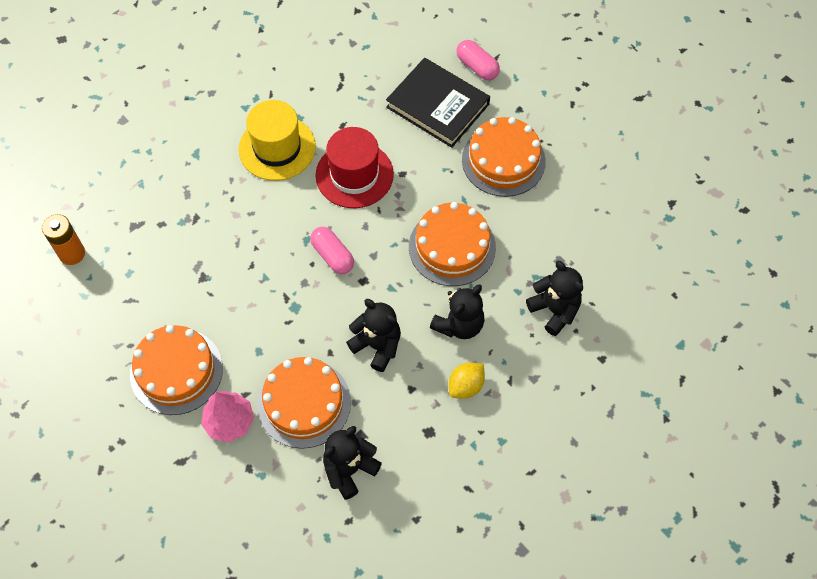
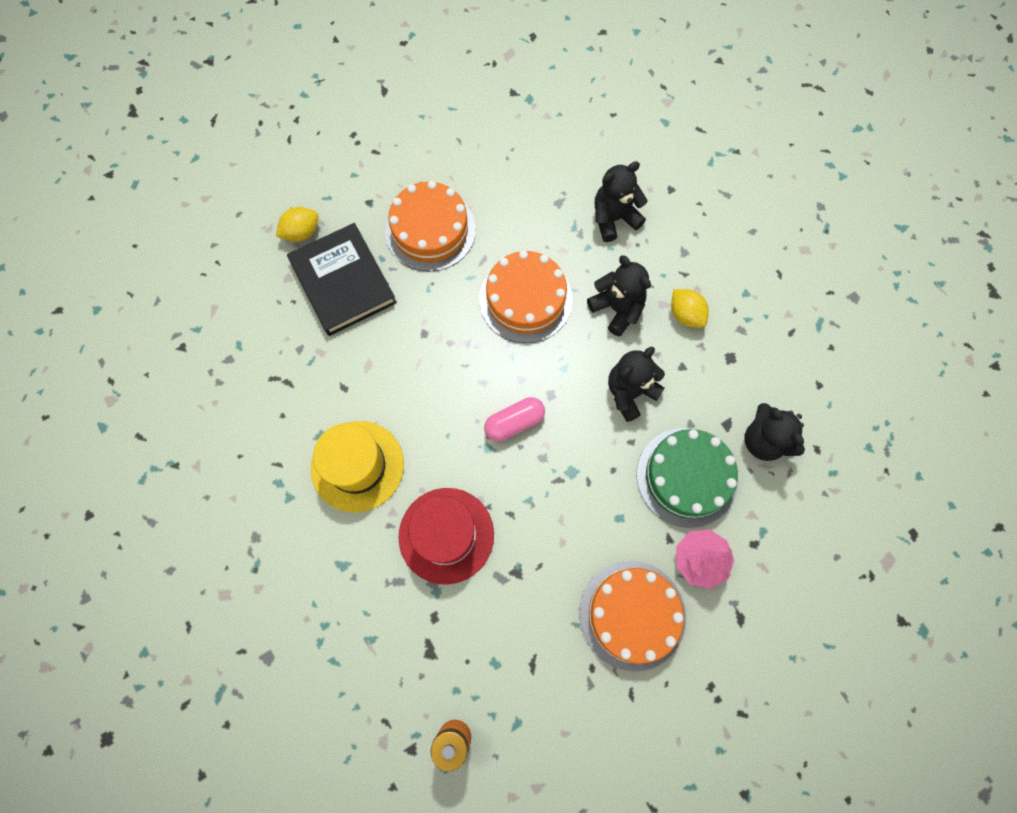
camera: 80 degrees left, 10 degrees up
orange cake [257,357,351,449] -> green cake [637,428,738,528]
red hat [315,127,394,208] -> red hat moved to [399,488,494,585]
black book [386,58,490,148] -> black book turned 75 degrees counterclockwise [287,223,397,336]
pink capsule [456,40,500,80] -> yellow lemon [276,207,318,242]

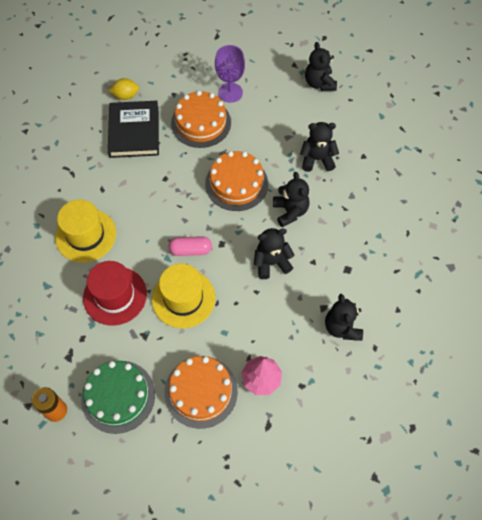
camera: 25 degrees right, 10 degrees down
green cake [637,428,738,528] -> green cake moved to [81,361,155,434]
yellow lemon [671,289,709,328] -> none
none -> yellow hat [152,264,215,328]
none -> purple goblet [215,45,245,103]
none -> black teddy bear [305,42,337,91]

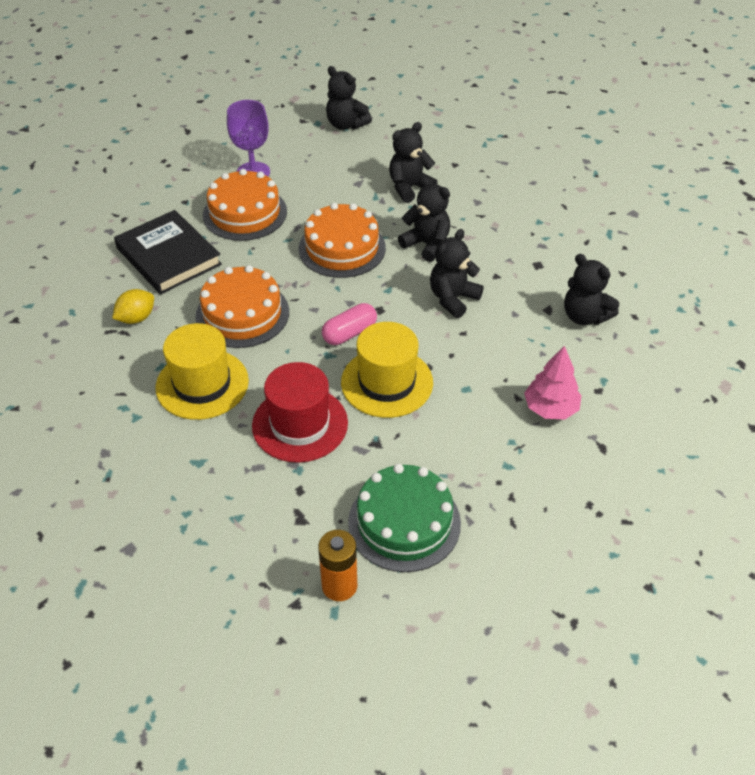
camera: 35 degrees left, 15 degrees down
yellow lemon [109,78,139,100] -> yellow lemon moved to [112,289,154,324]
orange cake [164,356,238,429] -> orange cake moved to [196,265,289,348]

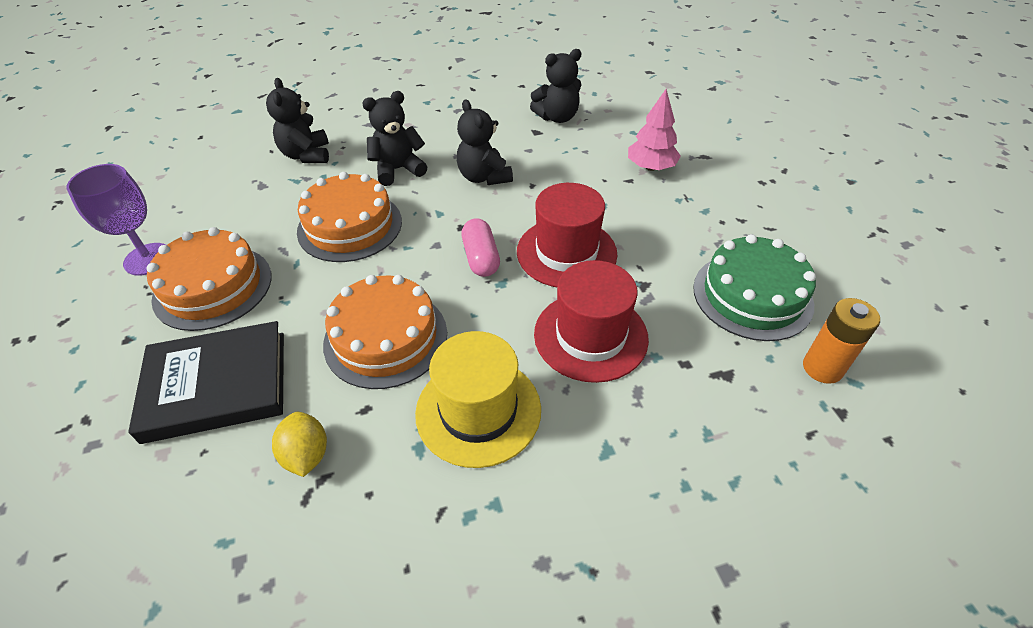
camera: 65 degrees left, 0 degrees up
black teddy bear [326,66,372,130] -> none
yellow hat [341,322,433,418] -> red hat [517,183,617,287]

